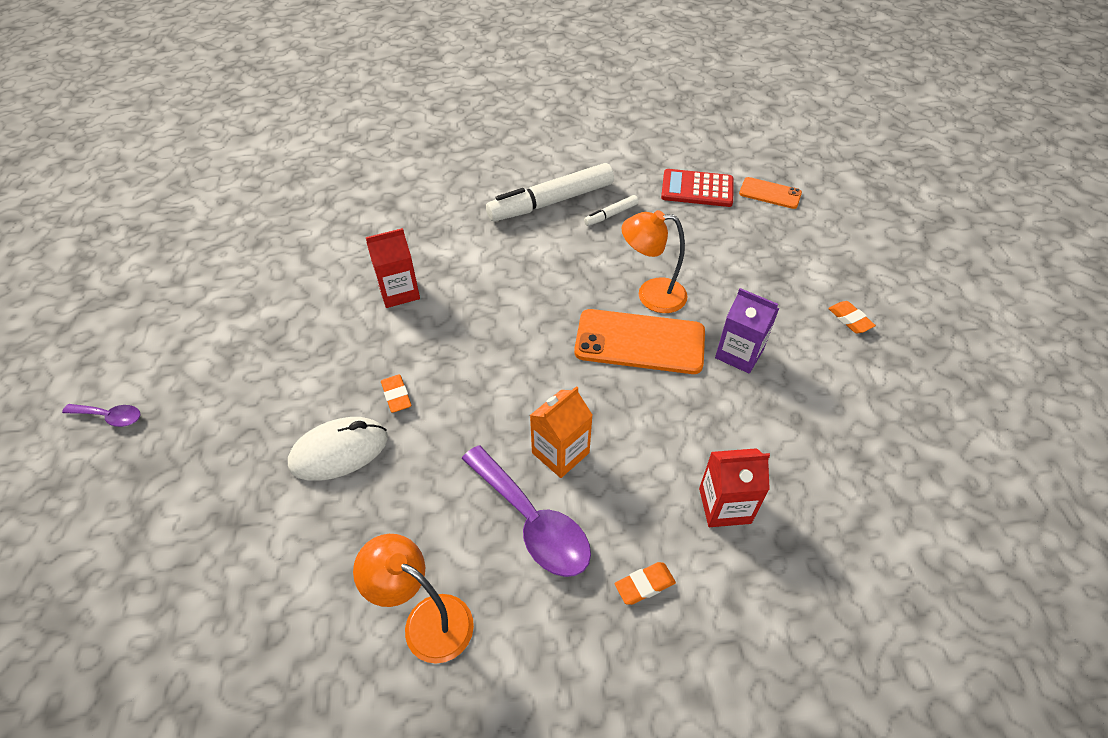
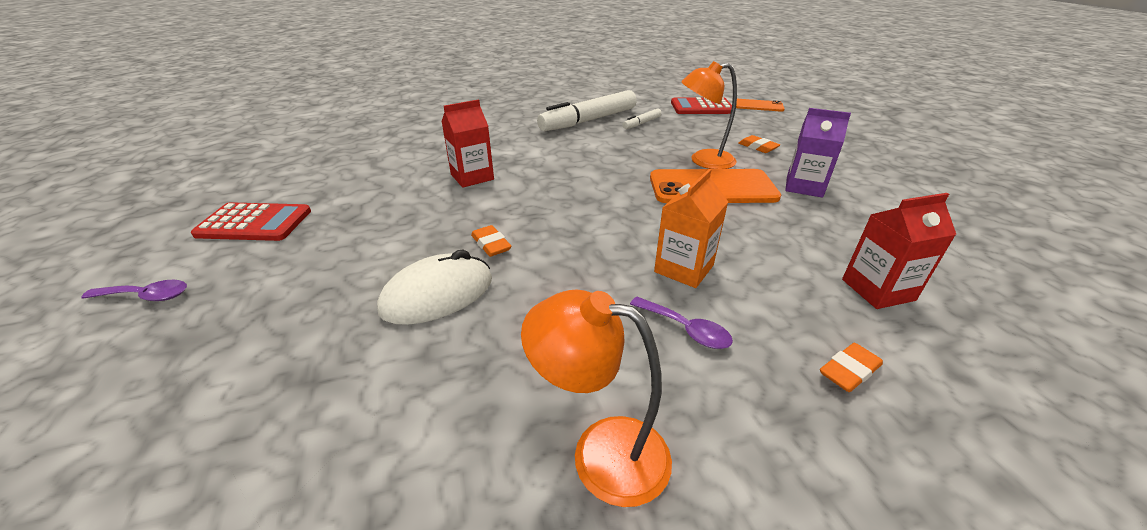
camera: 10 degrees left, 15 degrees down
purple spoon [462,445,591,577] -> purple spoon [630,297,733,349], size x0.52
orange eraser [828,301,876,333] -> orange eraser moved to [738,135,780,153]
none -> red calculator [191,202,311,241]

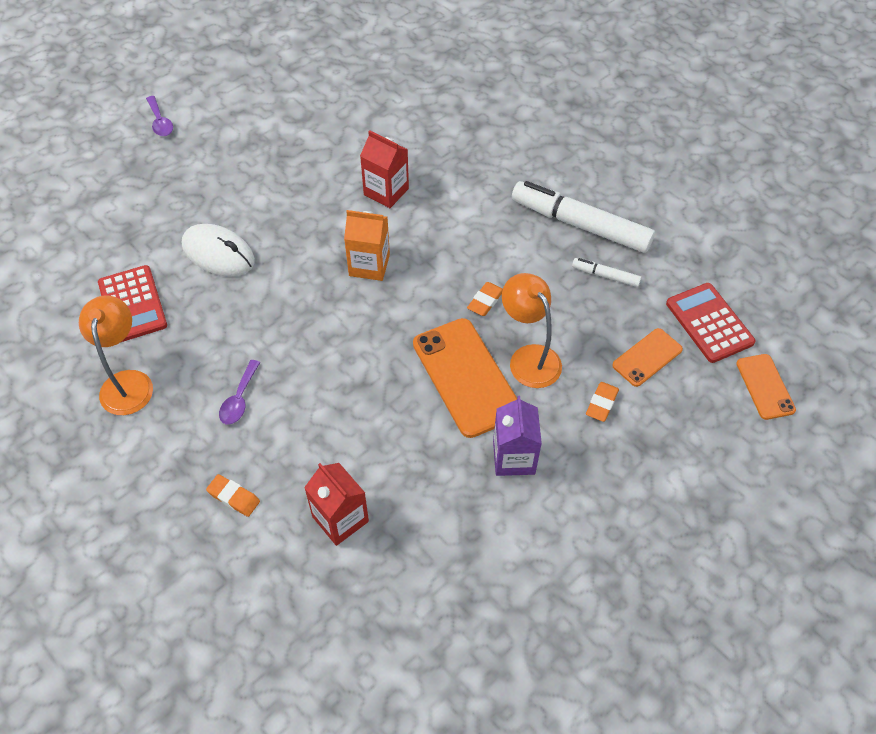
camera: 65 degrees right, 20 degrees up
red calculator [191,202,311,241] -> red calculator moved to [98,265,167,343]
orange eraser [471,225,512,257] -> orange eraser moved to [467,282,503,316]
orange carton [654,169,728,288] -> orange carton moved to [344,210,390,281]
none -> orange phone [612,328,683,387]

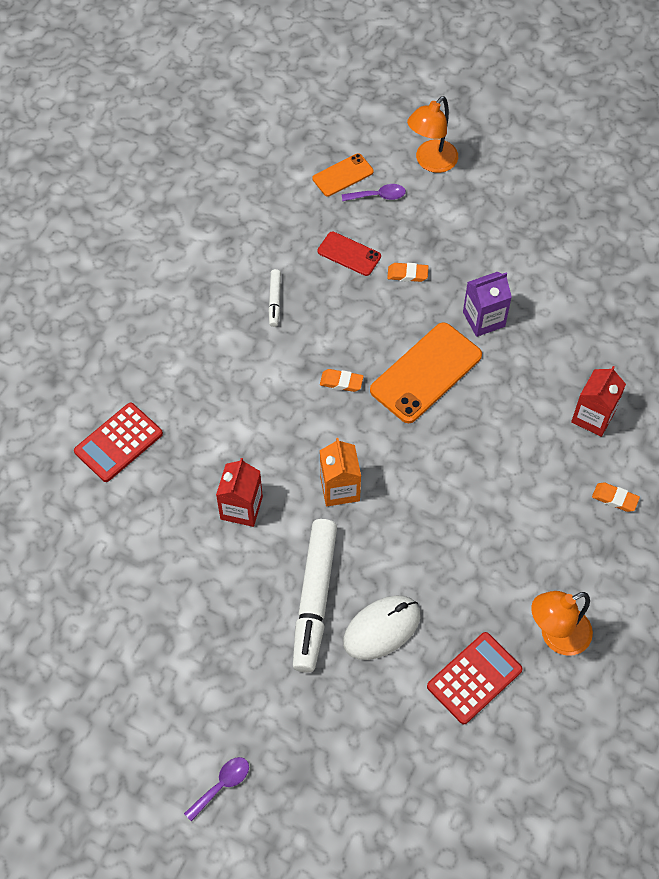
camera: 110 degrees left, 5 degrees up
white mouse [182,224,255,277] -> white mouse turned 45 degrees clockwise [343,596,420,660]
orange eraser [206,474,260,517] -> orange eraser turned 75 degrees counterclockwise [592,482,640,512]
purple spoon [219,360,260,425] -> purple spoon moved to [342,184,406,201]
orange lamp [502,273,562,388] -> orange lamp moved to [407,96,458,173]
white marker [512,181,655,253] -> white marker moved to [293,519,337,673]
orange phone [612,328,683,387] -> red phone [318,232,381,276]
red calculator [666,283,756,363] -> red calculator moved to [74,403,163,482]

